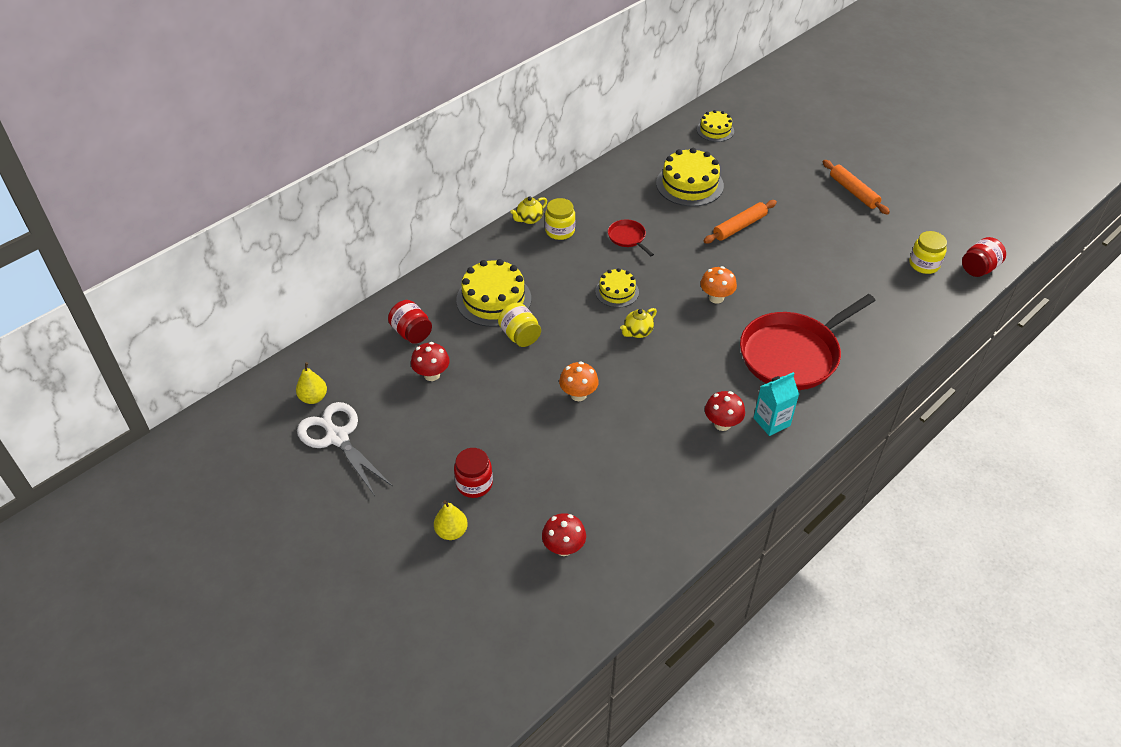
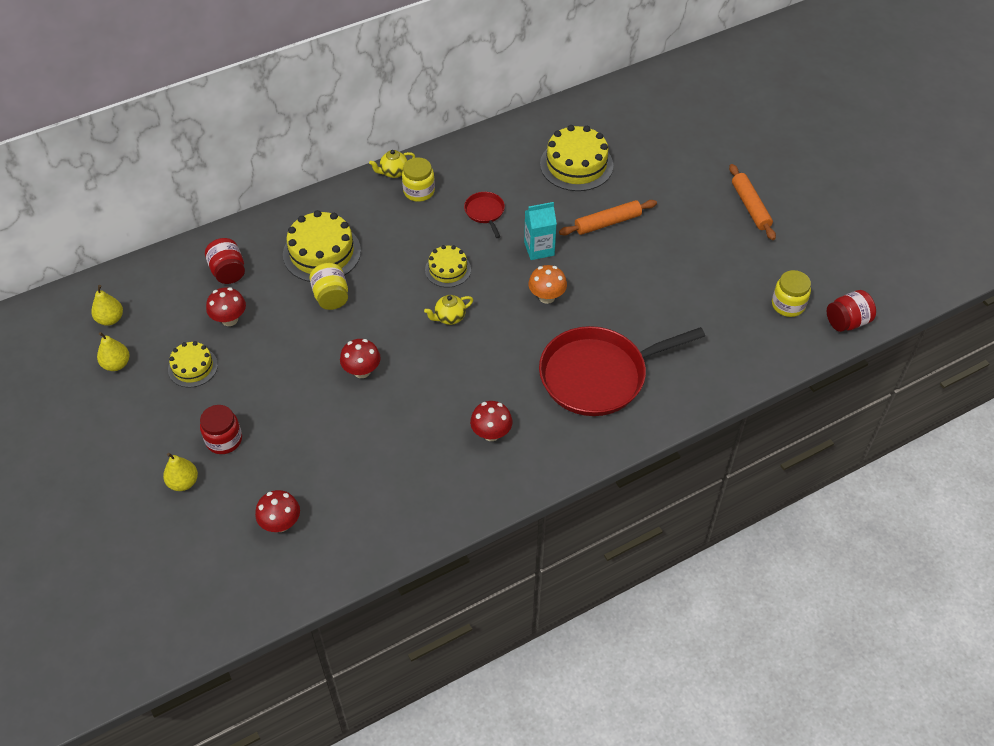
camera: 15 degrees right, 5 degrees up
white scissors [297,402,392,496] -> yellow pear [97,332,129,371]
orange mushroom [559,361,599,401] -> red mushroom [340,339,381,378]
yellow cake [697,110,734,142] -> yellow cake moved to [168,341,218,388]
turquoise carton [754,372,799,436] -> turquoise carton moved to [524,202,557,260]

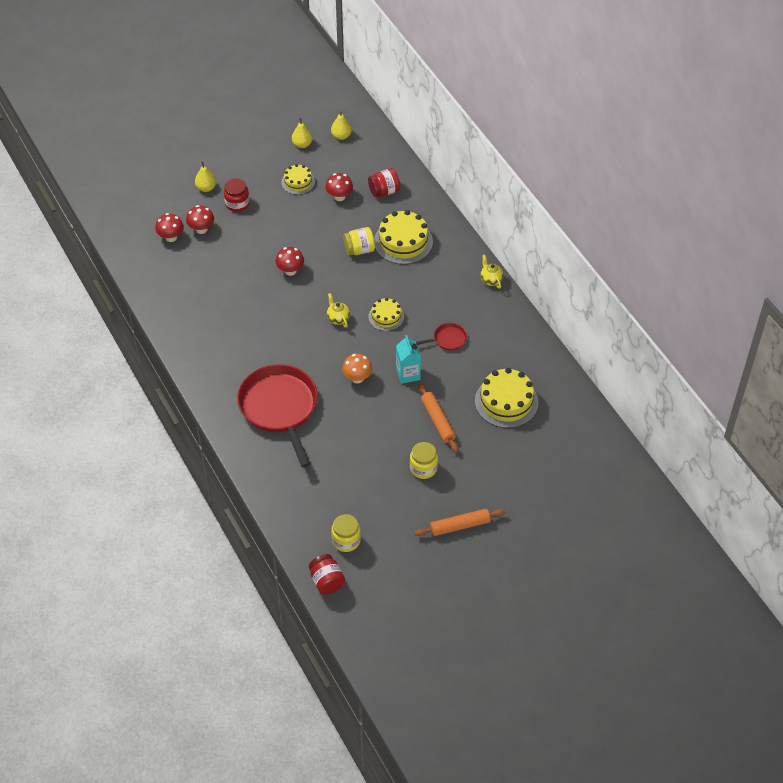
camera: 90 degrees right, 0 degrees up
yellow jar [402,157,435,202] -> yellow jar moved to [410,442,438,479]
red mushroom [470,401,512,441] -> red mushroom moved to [186,205,214,234]

